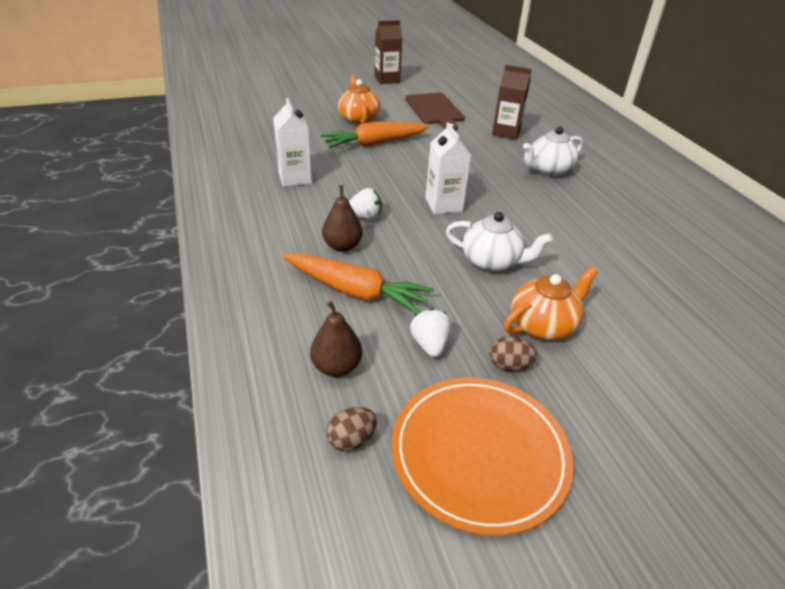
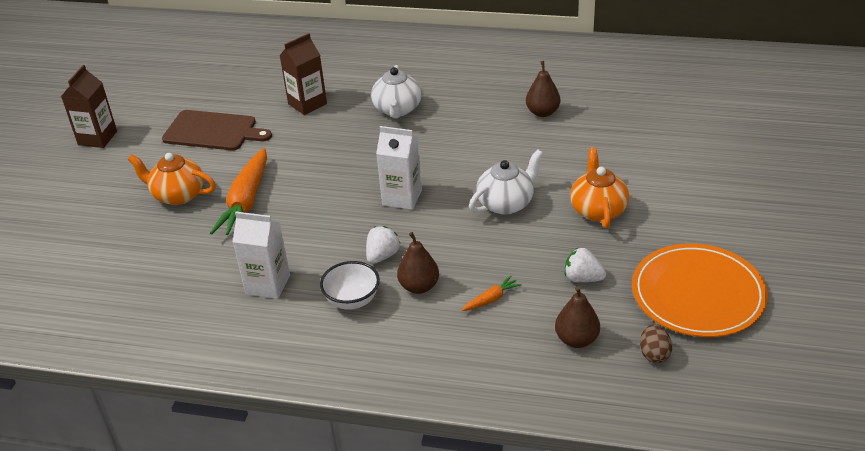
camera: 55 degrees left, 0 degrees up
orange carrot [283,253,434,314] -> orange carrot [462,276,522,311], size x0.45
brown egg [490,336,537,371] -> none
none -> white bowl [320,261,380,310]
none -> brown pear [526,61,560,117]

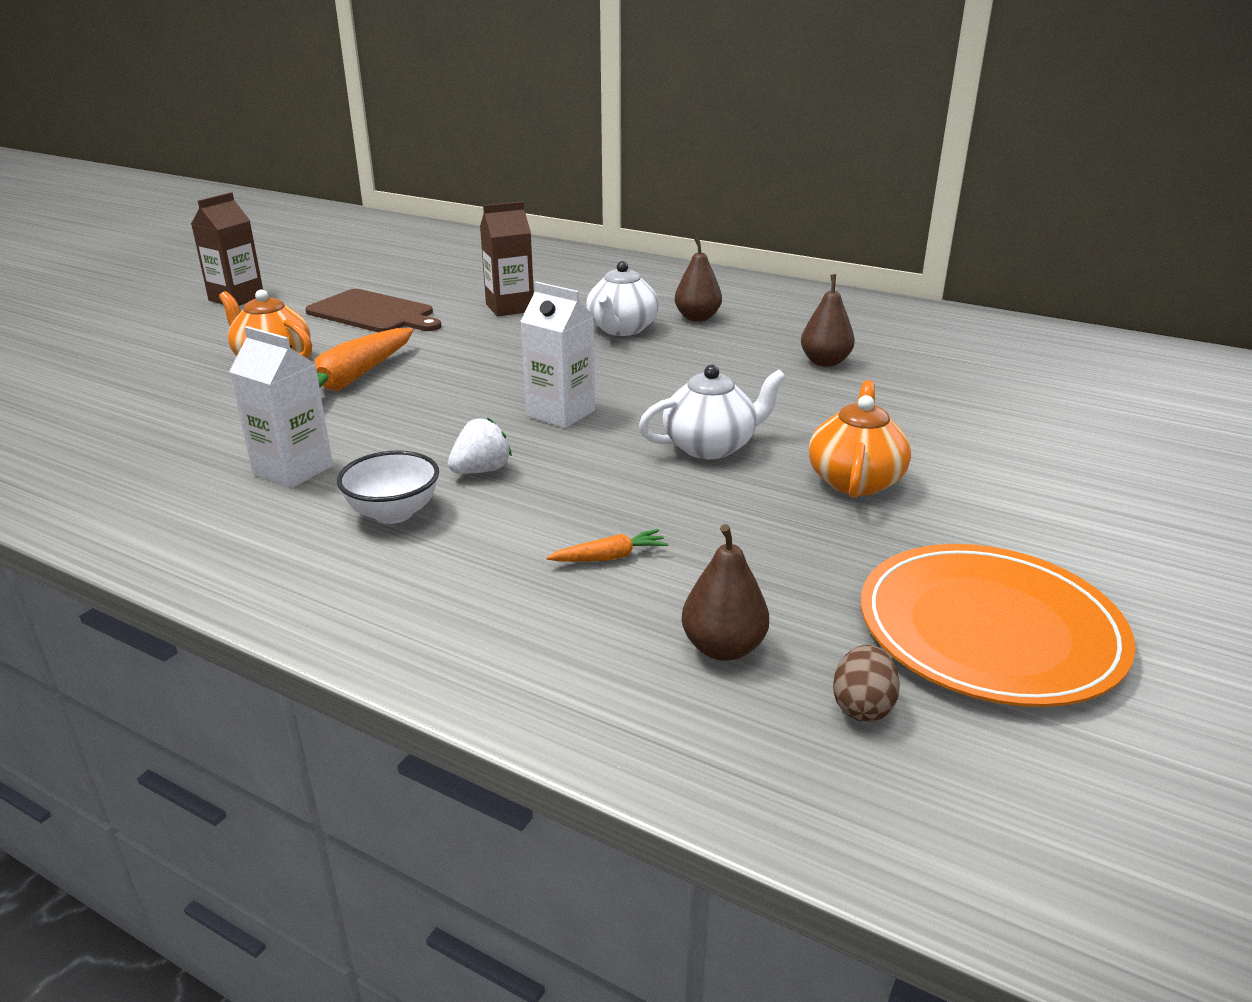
camera: 15 degrees right, 10 degrees down
brown pear [397,232,439,294] -> brown pear moved to [675,238,722,322]
white strawberry [565,248,606,282] -> none

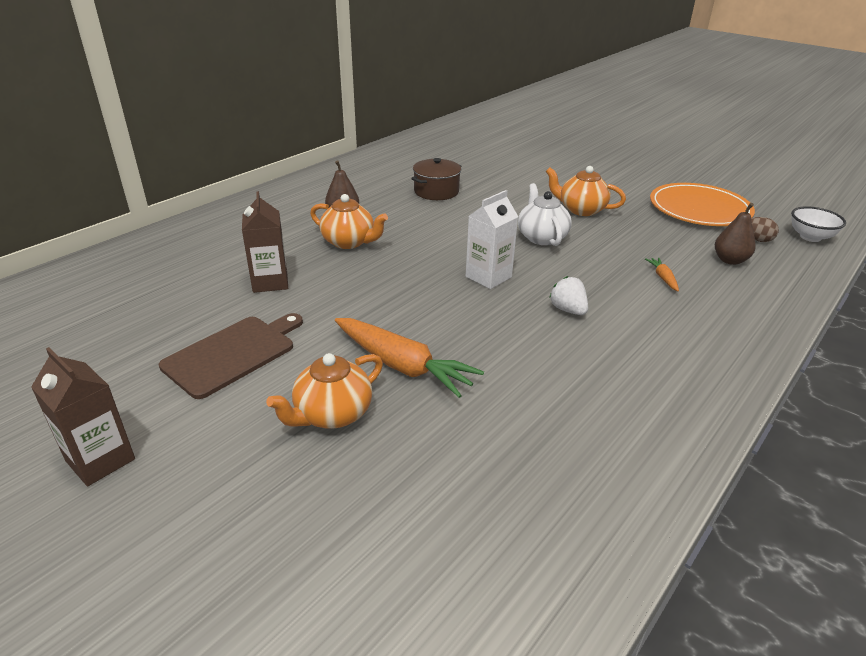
camera: 80 degrees left, 5 degrees up
white carton [229,326,333,489] -> none
white bowl [337,451,439,524] -> white bowl moved to [791,206,846,242]
white teapot [586,261,659,336] -> orange teapot [310,194,388,249]
brown pear [801,274,855,367] -> brown pot [411,158,461,200]

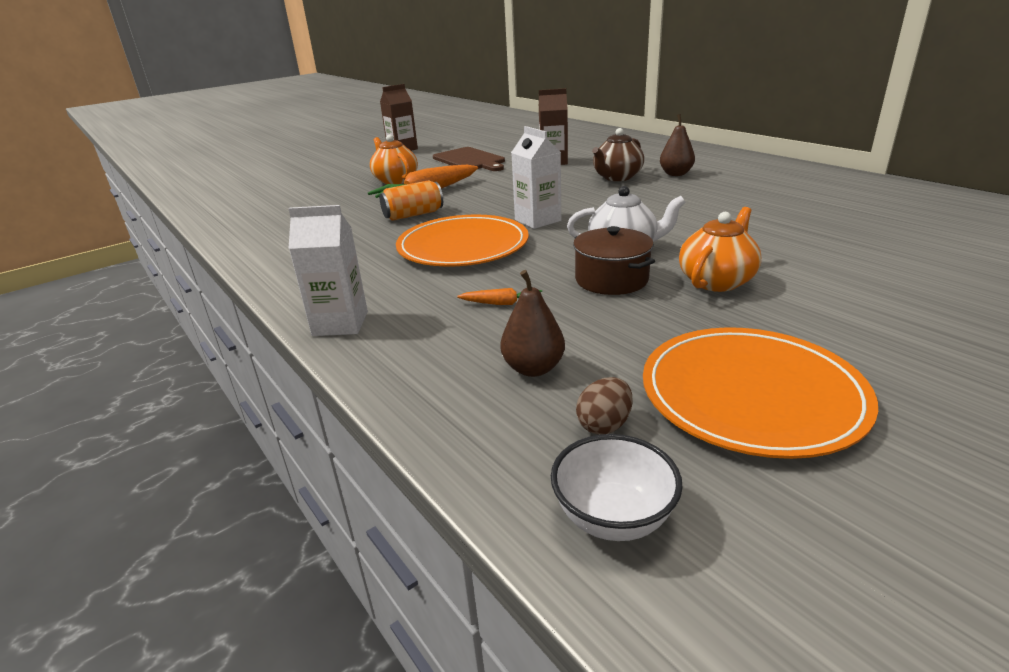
camera: 105 degrees right, 5 degrees down
orange teapot [310,194,388,249] -> brown teapot [592,128,644,181]
brown pot [411,158,461,200] -> brown pot moved to [573,226,655,295]
white strawberry [549,276,588,315] -> orange plate [396,214,529,267]
none -> white carton [288,205,368,336]
none -> orange can [379,181,443,221]

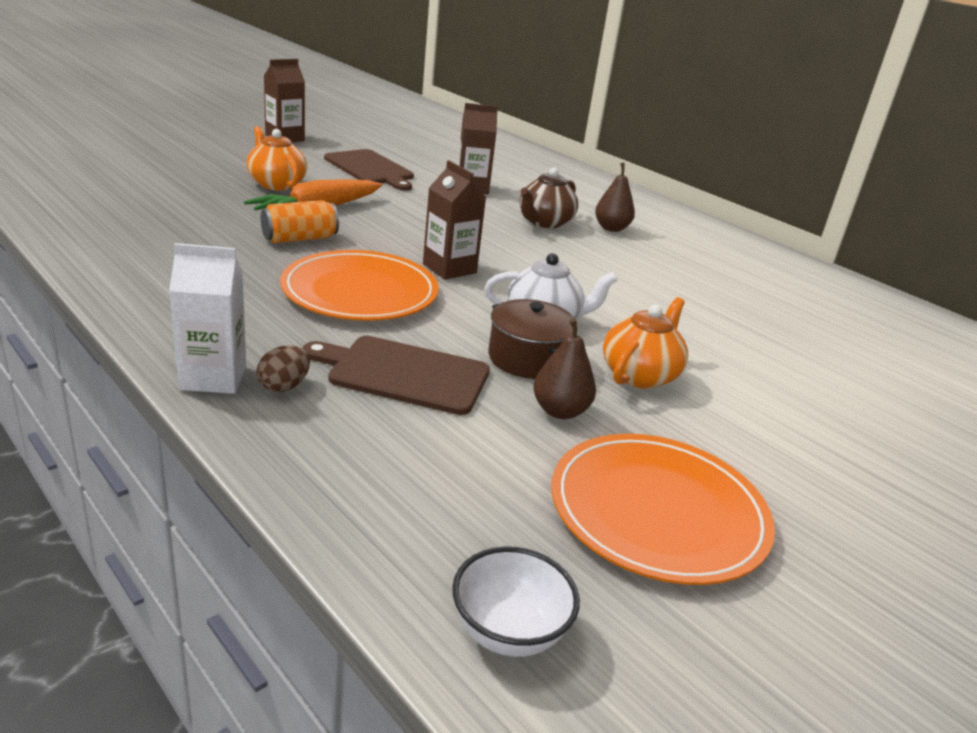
camera: 10 degrees left, 0 degrees up
orange carrot [457,288,542,305] -> brown cutting board [303,336,490,415]
brown pear [500,270,565,377] -> brown pear moved to [534,318,596,419]
white carton [511,126,561,229] -> brown carton [423,160,486,280]
brown egg [576,377,632,435] -> brown egg moved to [257,345,310,392]

